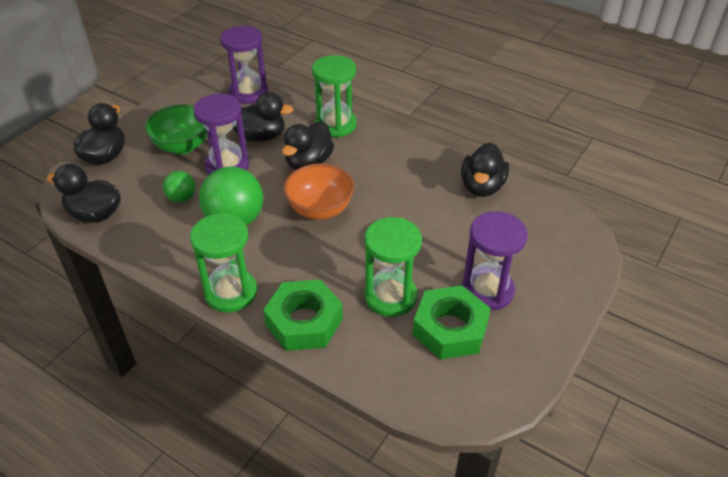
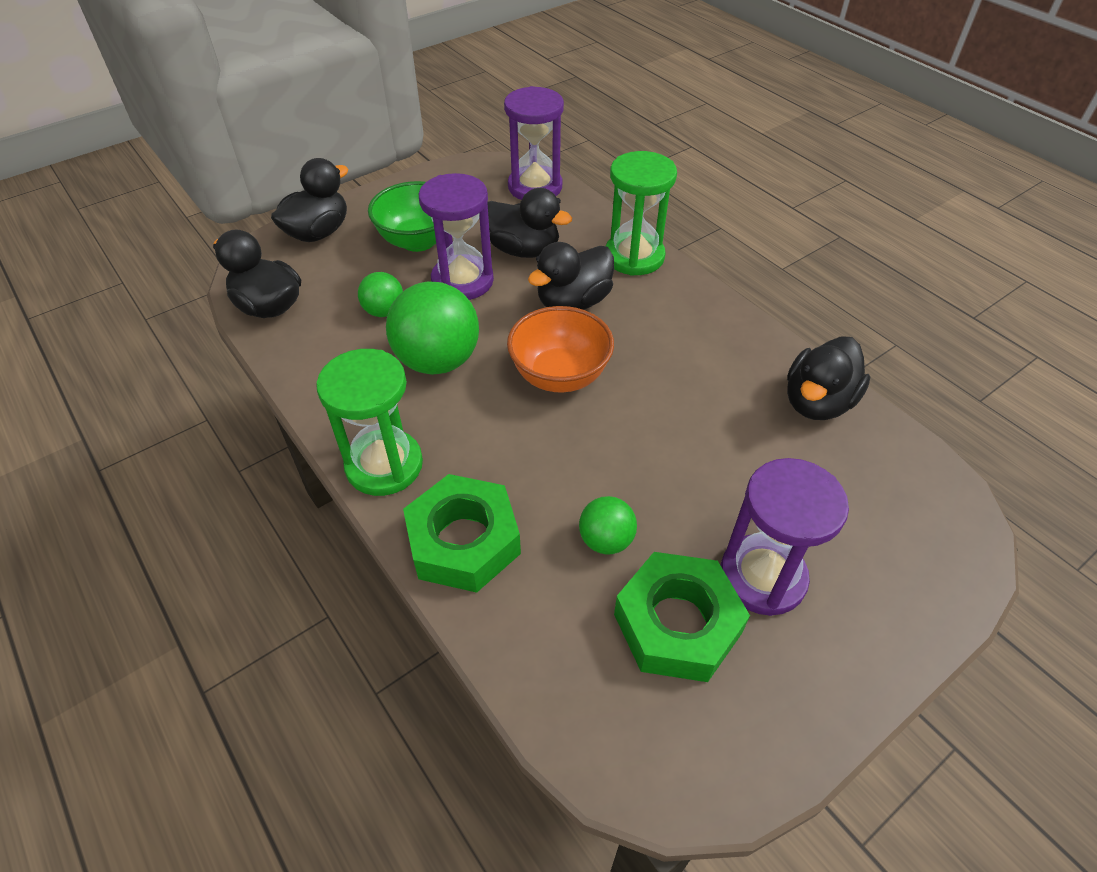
camera: 20 degrees right, 5 degrees up
green hourglass [364,217,422,317] -> green ball [579,496,637,555]

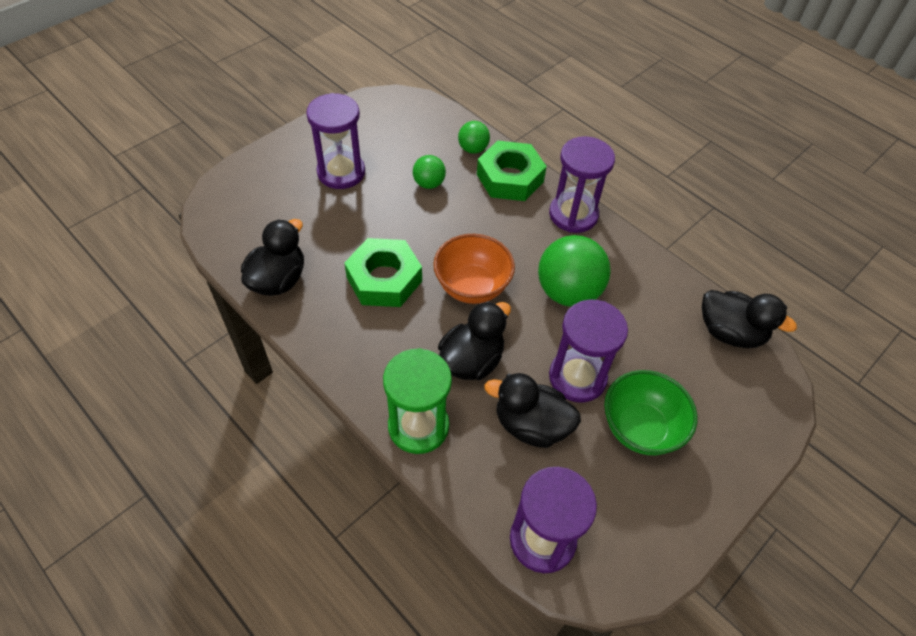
camera: 170 degrees right, 5 degrees up
black duck [271,158,348,242] -> none
green hourglass [316,349,423,496] -> purple hourglass [549,136,615,233]
green ball [358,272,403,317] -> green ball moved to [458,121,490,154]
green nut [614,552,750,682] -> green nut moved to [344,238,422,307]

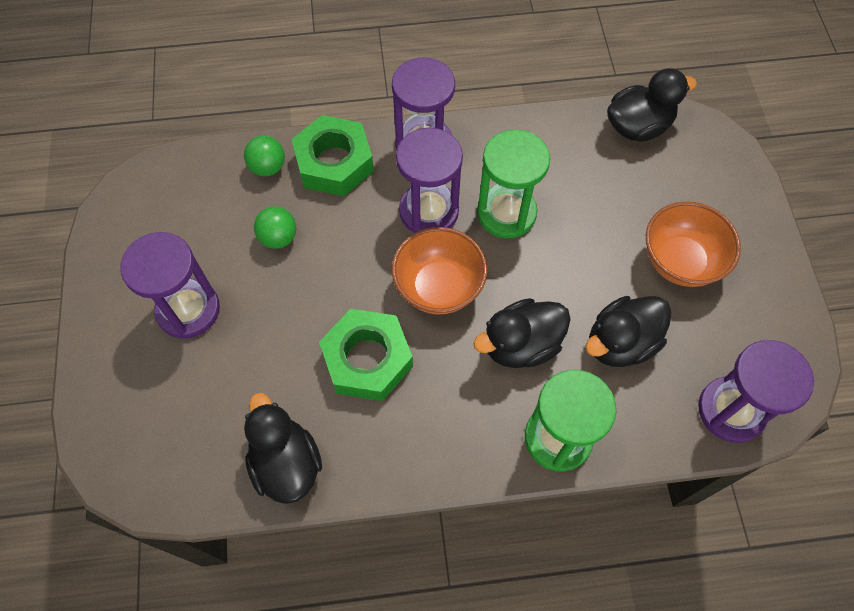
camera: 50 degrees left, 10 degrees up
black duck [438,301,511,380] -> black duck turned 105 degrees counterclockwise [473,298,571,368]
green ball [538,235,611,307] -> green hourglass [477,129,550,238]
purple hourglass [549,300,628,402] -> purple hourglass moved to [396,127,463,233]
green bowl [604,370,698,455] -> orange bowl [646,201,741,287]

